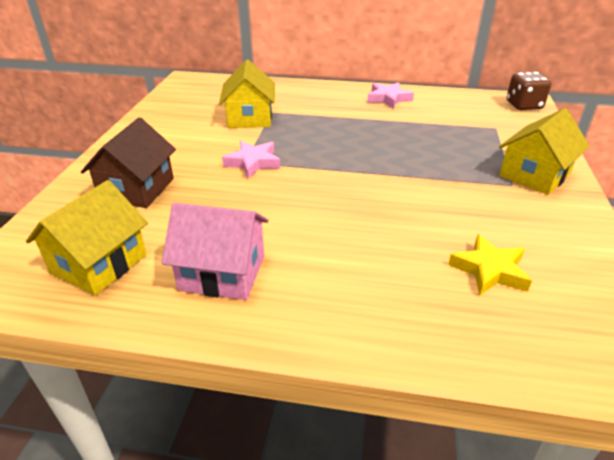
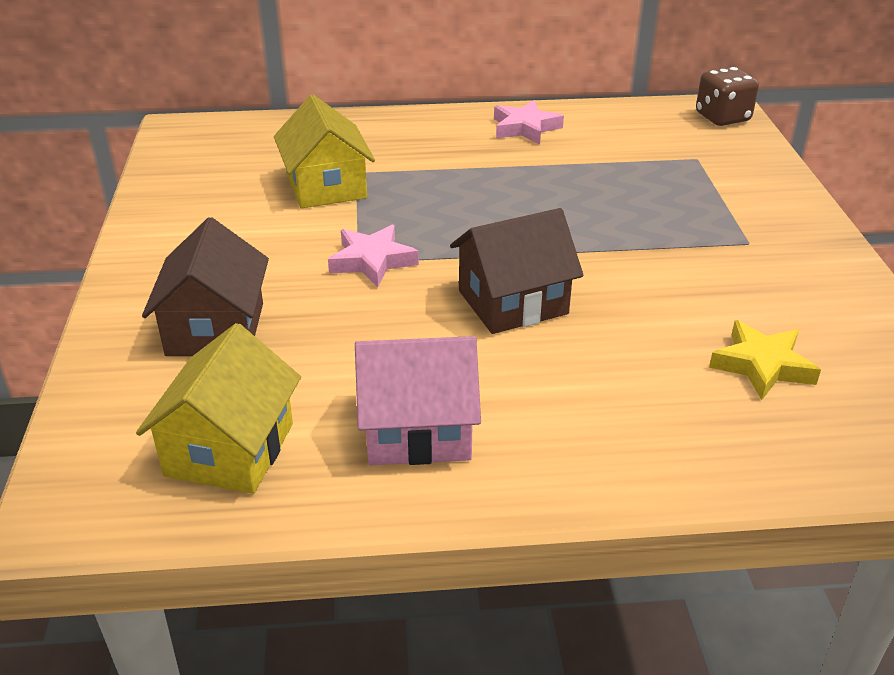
camera: 15 degrees left, 0 degrees up
yellow house [499,108,590,195] -> none
none -> brown house [450,208,584,334]

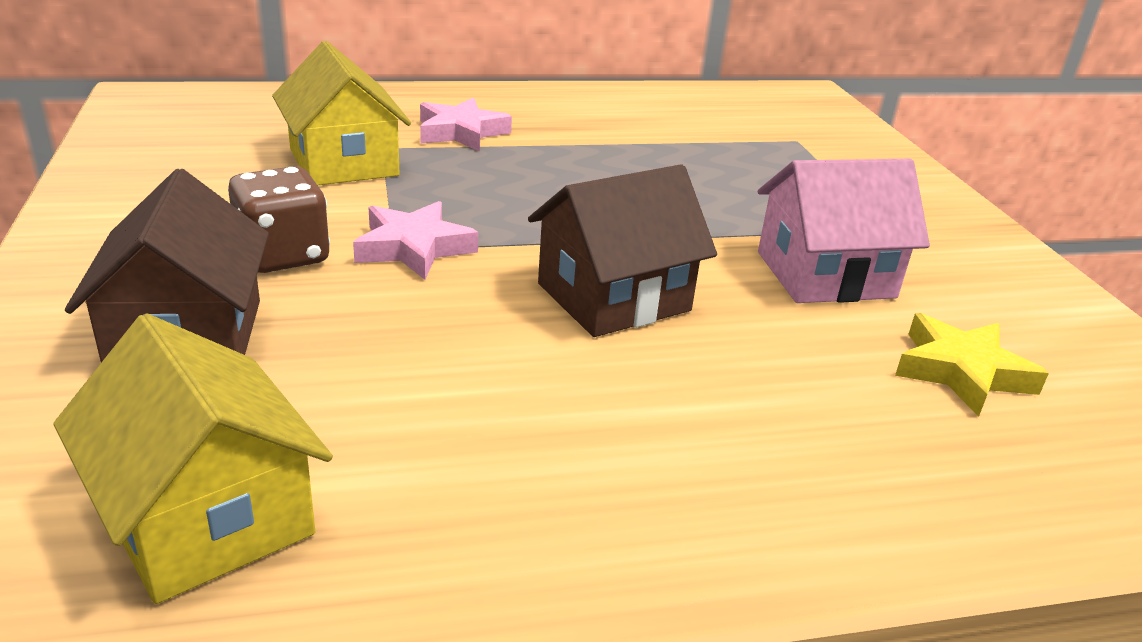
camera: 10 degrees left, 5 degrees down
yellow house [136,323,301,494] -> yellow house turned 45 degrees counterclockwise [53,314,333,604]
pink house [355,336,481,465] -> pink house moved to [758,159,930,303]
pink star [494,100,564,144] -> pink star moved to [420,98,512,152]
brown dice [696,67,759,126] -> brown dice moved to [228,166,330,273]

